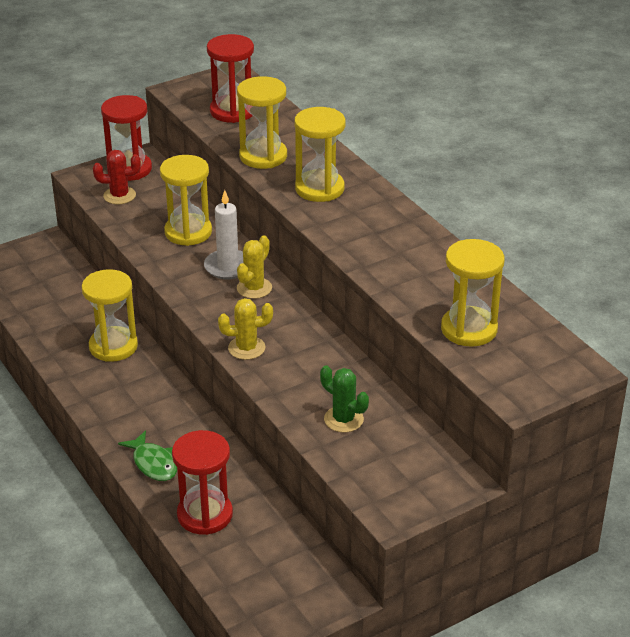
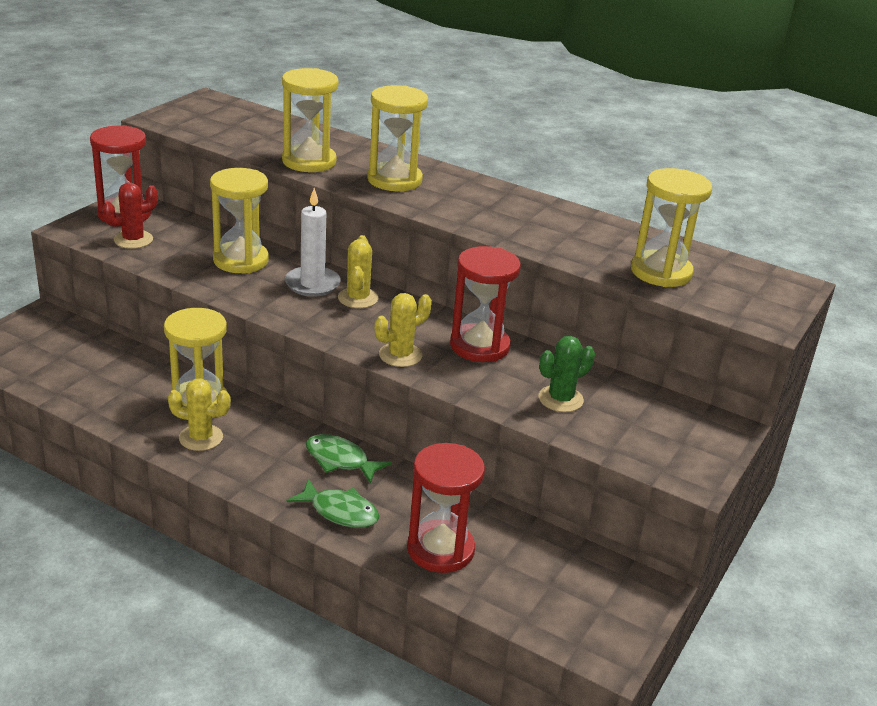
camera: 30 degrees left, 5 degrees down
red hourglass [207,34,254,123] -> red hourglass moved to [450,246,521,362]
green cactus [320,365,369,432] -> green cactus turned 45 degrees counterclockwise [539,336,595,412]
none -> yellow cactus [168,379,231,451]
none -> green fish [306,434,391,484]

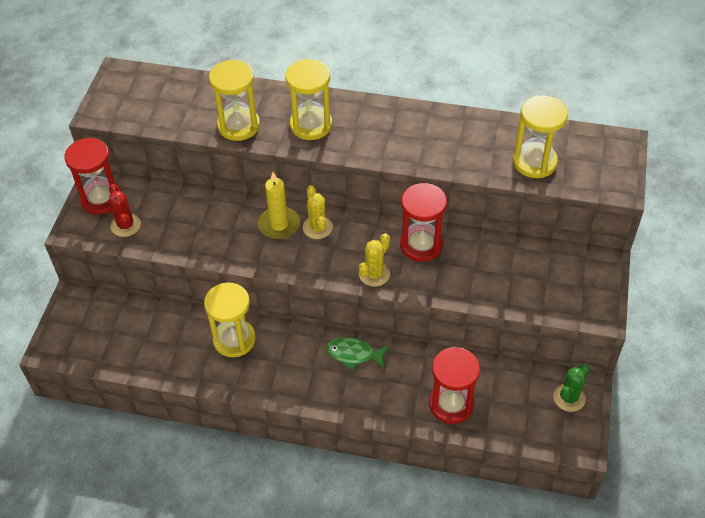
camera: 15 degrees left, 20 degrees up
red cactus [102,183,158,249] -> red cactus turned 60 degrees counterclockwise [109,184,141,237]
yellow cactus [168,379,231,451] -> none
yellow hourglass [210,168,269,273] -> none
white candle [285,188,341,297] -> yellow candle [258,172,300,239]
green fish [287,479,379,528] -> none
green cactus [539,336,595,412] -> green cactus moved to [553,364,589,412]

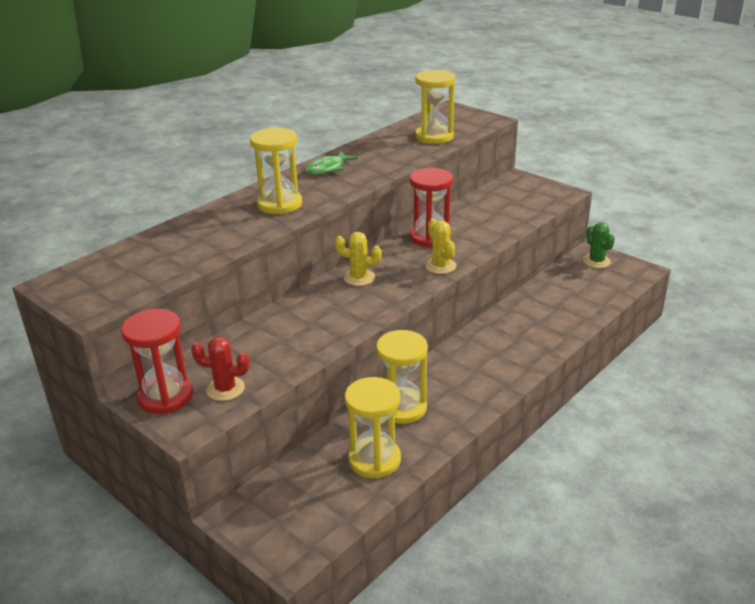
camera: 60 degrees left, 20 degrees down
yellow hourglass [209,60,260,141] -> yellow hourglass moved to [345,377,401,478]
yellow candle [258,172,300,239] -> none
green fish [326,337,389,370] -> green fish moved to [305,151,358,175]
red hourglass [429,347,480,424] -> none

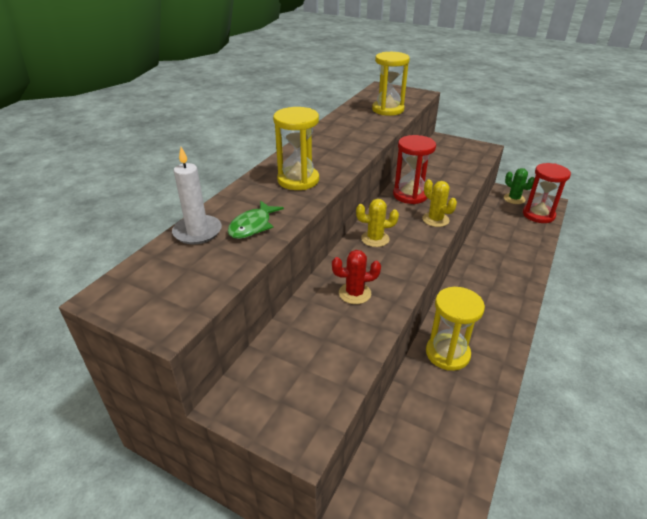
camera: 15 degrees left, 5 degrees up
red hourglass [121,309,193,414] -> red hourglass moved to [523,163,571,223]
red cactus [191,337,249,401] -> red cactus moved to [332,250,381,304]
green fish [305,151,358,175] -> green fish moved to [228,200,284,239]
yellow hourglass [345,377,401,478] -> none
none -> white candle [172,147,222,244]

